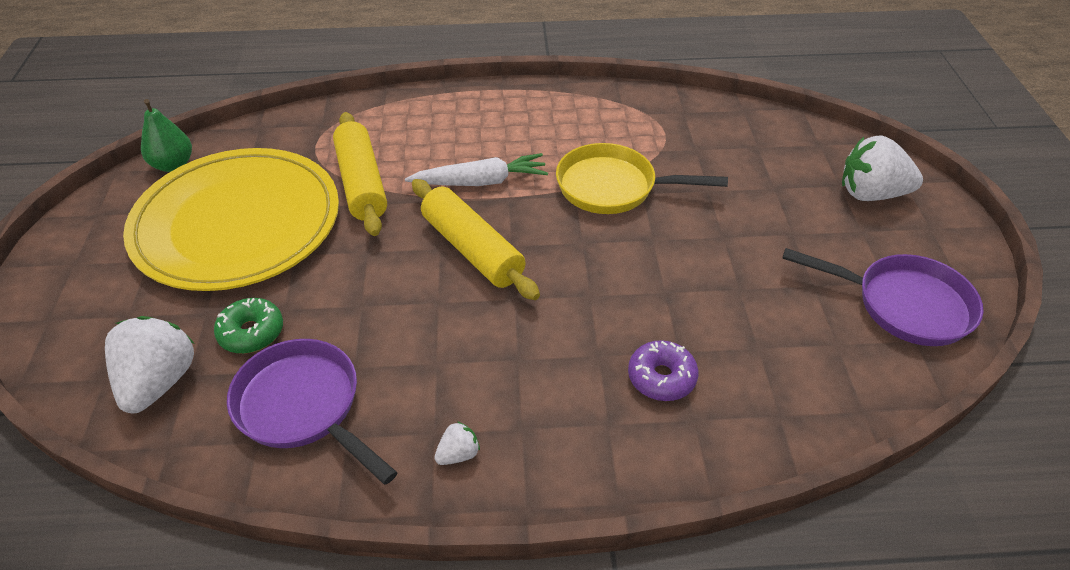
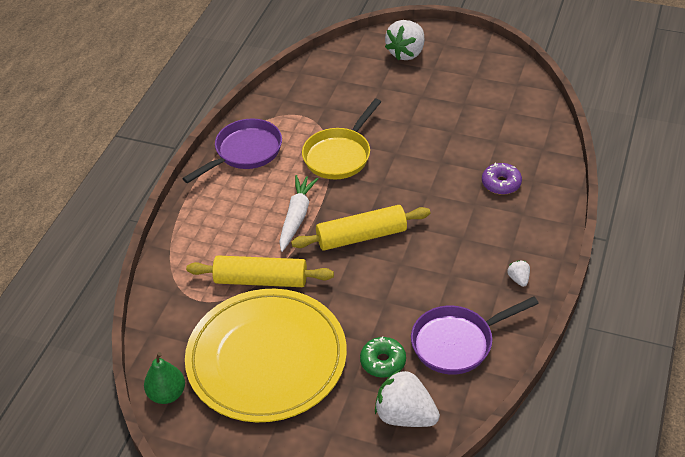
camera: 65 degrees left, 0 degrees up
purple pan [782,248,984,346] -> purple pan moved to [182,119,282,183]

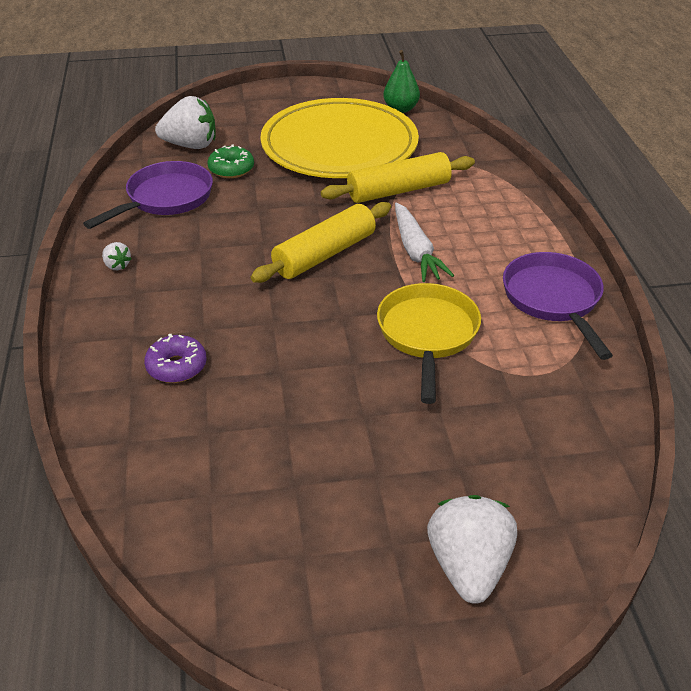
camera: 150 degrees right, 5 degrees down
purple pan [182,119,282,183] -> purple pan turned 150 degrees clockwise [503,252,613,360]

